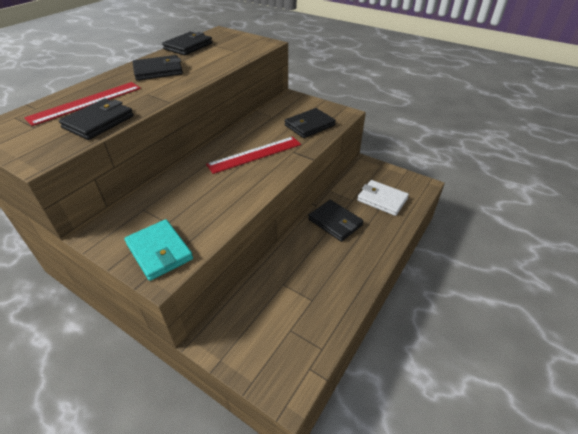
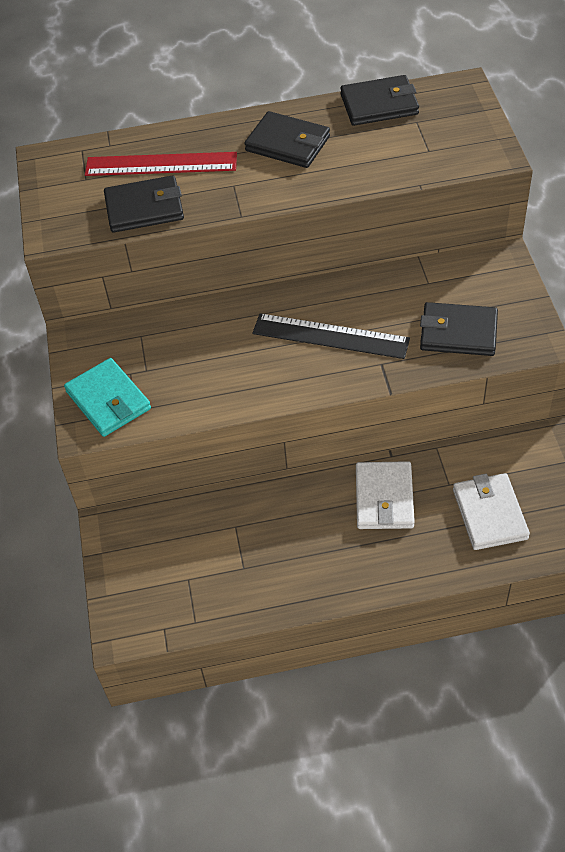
camera: 50 degrees right, 10 degrees up
turquoise wallet [124,219,193,281] -> turquoise wallet turned 45 degrees counterclockwise [64,358,151,437]
red ruler [206,137,301,174] -> black ruler [252,313,410,359]
black wallet [308,200,364,242] -> white wallet [356,461,415,529]

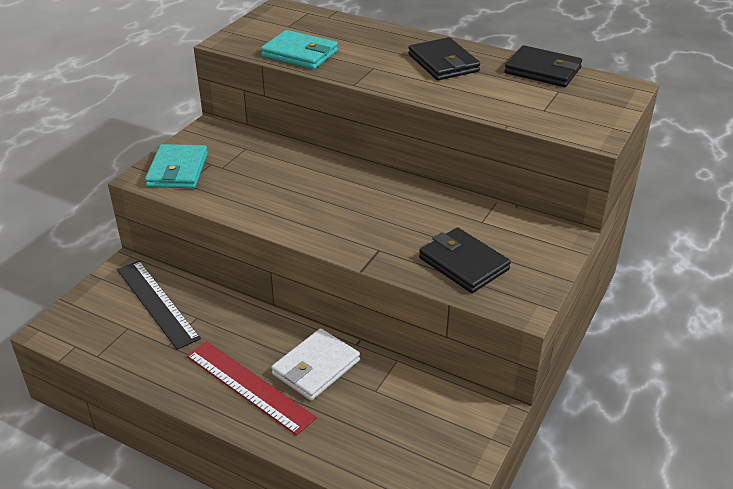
camera: 35 degrees right, 15 degrees down
red ruler [85,152,237,176] -> red ruler moved to [186,341,317,435]
black wallet [104,175,184,233] -> turquoise wallet [261,30,338,69]
black ruler [252,313,410,359] -> black ruler moved to [117,261,201,350]
white wallet [453,473,530,550] -> none

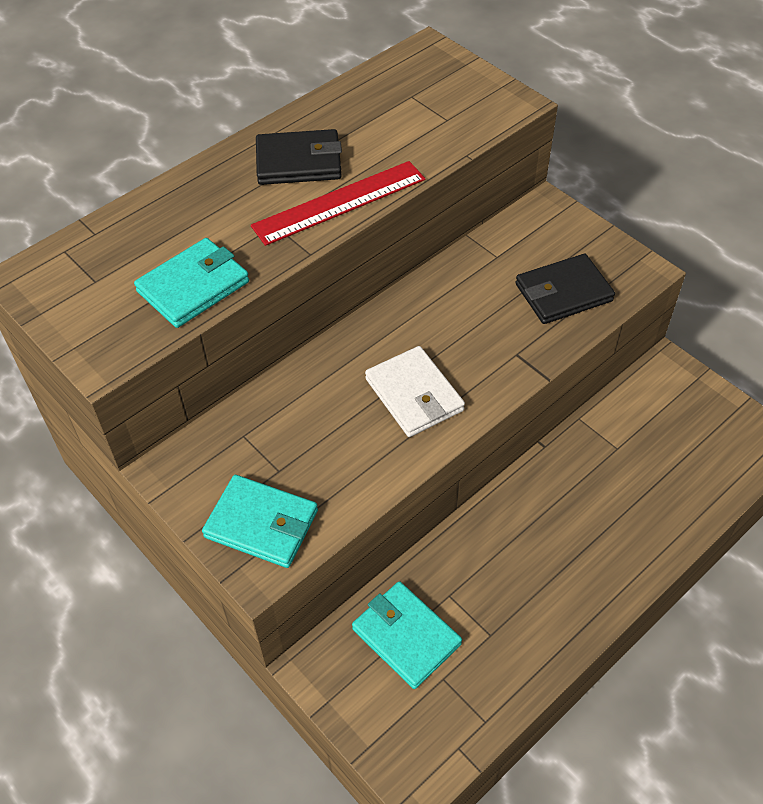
camera: 70 degrees left, 15 degrees up
black ruler [117,261,201,350] -> turquoise wallet [352,581,462,689]
red ruler [186,341,317,435] -> red ruler moved to [251,161,426,246]
white wallet [271,328,360,400] -> white wallet moved to [365,346,465,437]
black wallet [505,45,582,87] -> none

